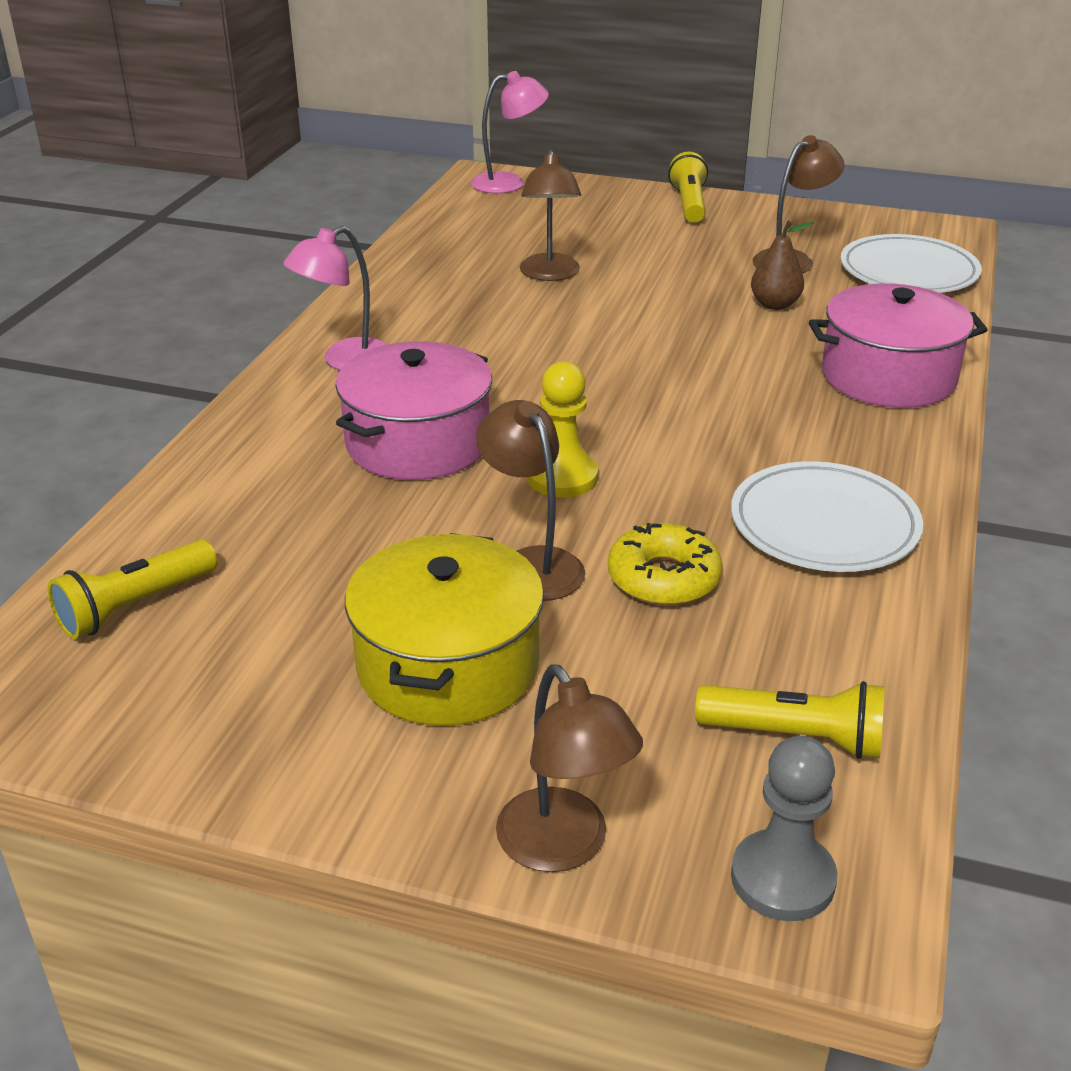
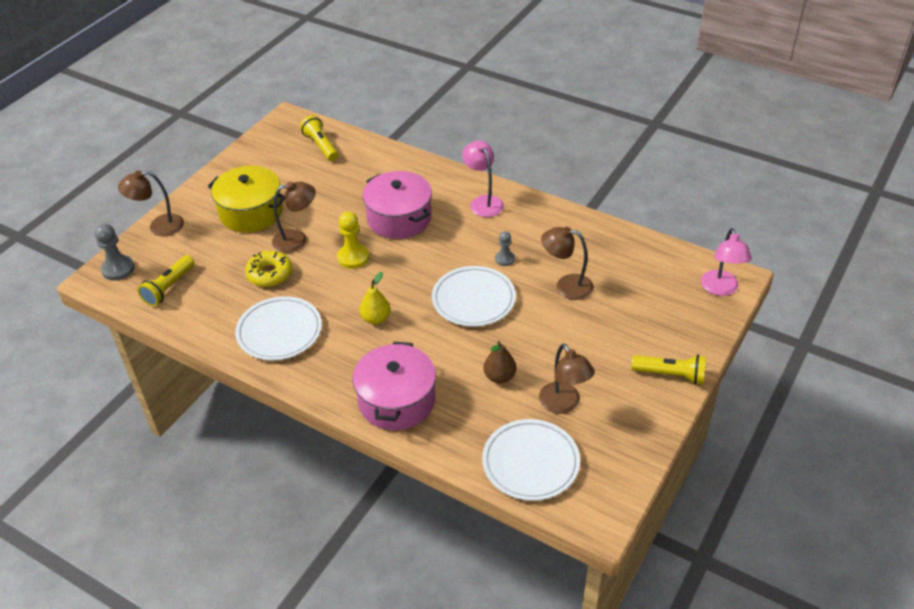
camera: 105 degrees right, 10 degrees up
none -> yellow pear [359,272,391,324]
none -> white plate [432,266,516,327]
none -> grey pawn [495,231,515,266]

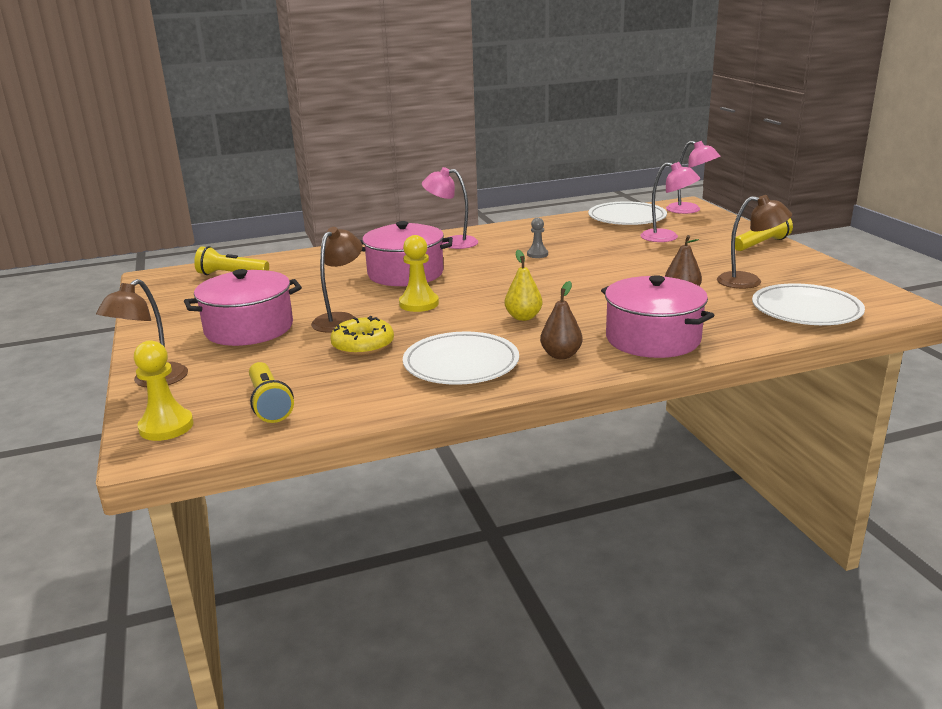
camera: 50 degrees left, 20 degrees down
grey pawn [95,224,135,281] -> yellow pawn [134,340,194,441]
yellow pot [208,166,285,233] -> pink pot [184,269,302,346]
white plate [432,266,516,327] -> white plate moved to [588,201,667,225]
brown lamp [541,227,593,300] -> none
none -> brown pear [540,281,583,359]
none -> pink lamp [641,162,700,242]

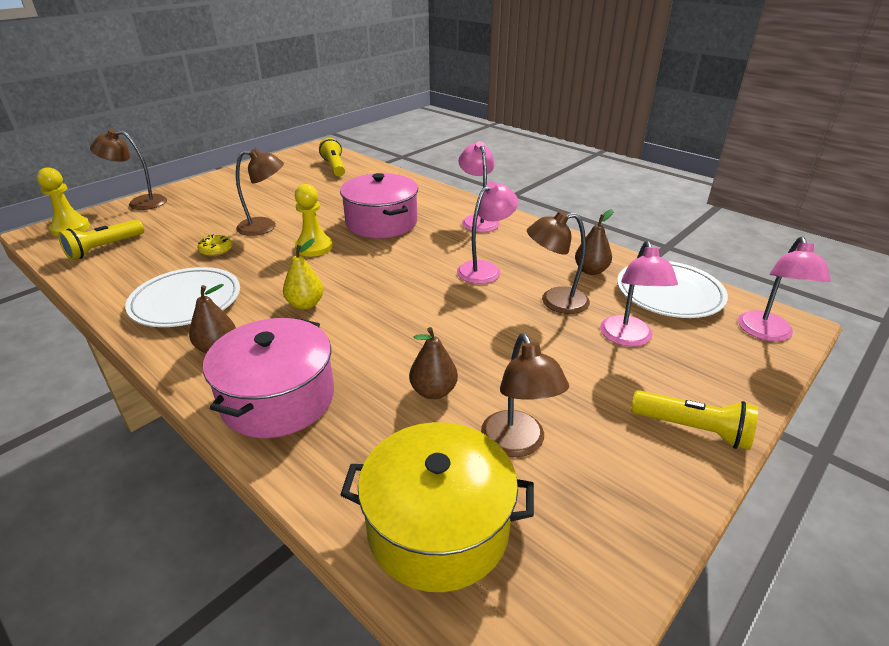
camera: 60 degrees right, 10 degrees up
pink pot [184,269,302,346] -> none
yellow donut [330,316,394,355] -> yellow donut [197,234,233,256], size x0.63
grey pawn [527,218,548,258] -> pink lamp [457,181,518,284]
white plate [752,283,865,325] -> yellow pot [340,422,534,592]
none -> brown lamp [527,211,590,314]
none -> brown pear [575,209,614,275]

